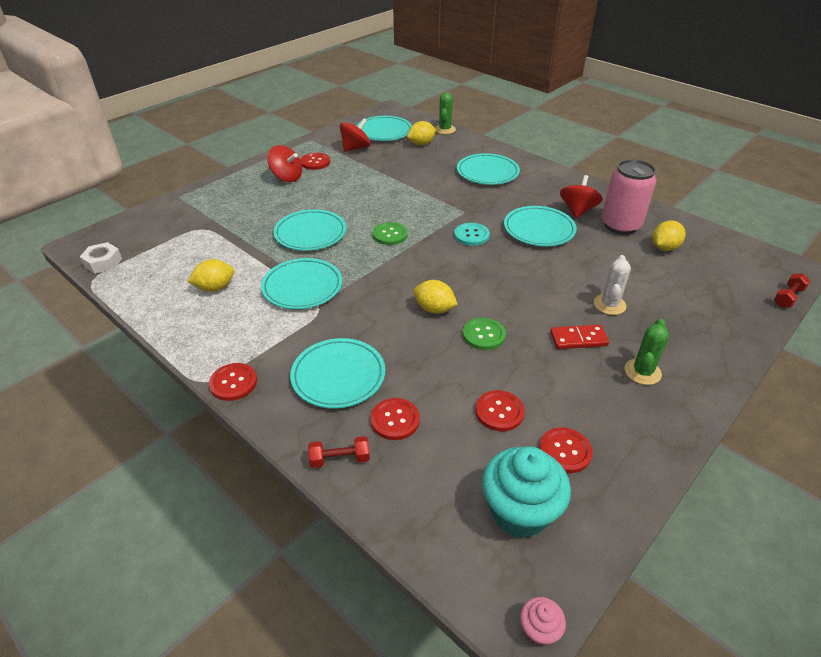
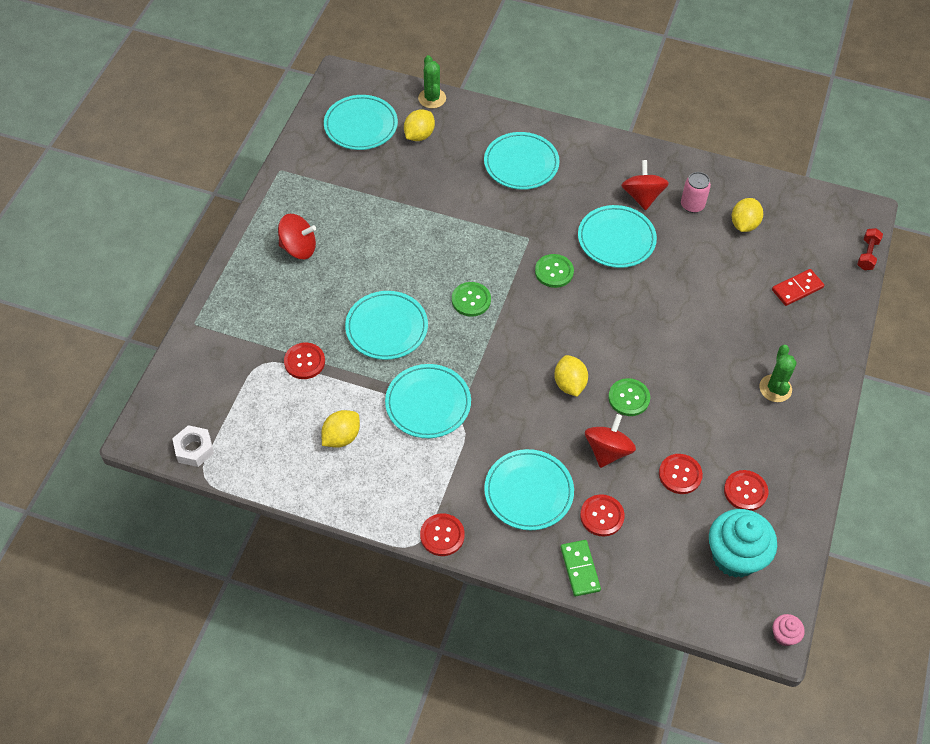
camera: 25 degrees left, 15 degrees up
red button [300,153,330,170] -> red button moved to [284,343,325,379]
red dumbbell [308,436,370,468] -> green domino [560,540,601,597]
red spinning top [340,118,370,152] -> red spinning top moved to [585,414,636,468]
yellow lemon [414,280,458,314] -> yellow lemon turned 75 degrees clockwise [554,355,588,397]
turquoise button [454,223,490,246] -> green button [535,254,574,288]
red domino [550,325,609,349] -> red domino moved to [772,269,824,306]
white cactus [594,255,631,315] -> none
pink can [601,159,656,234] -> pink can [681,172,711,213], size x0.56

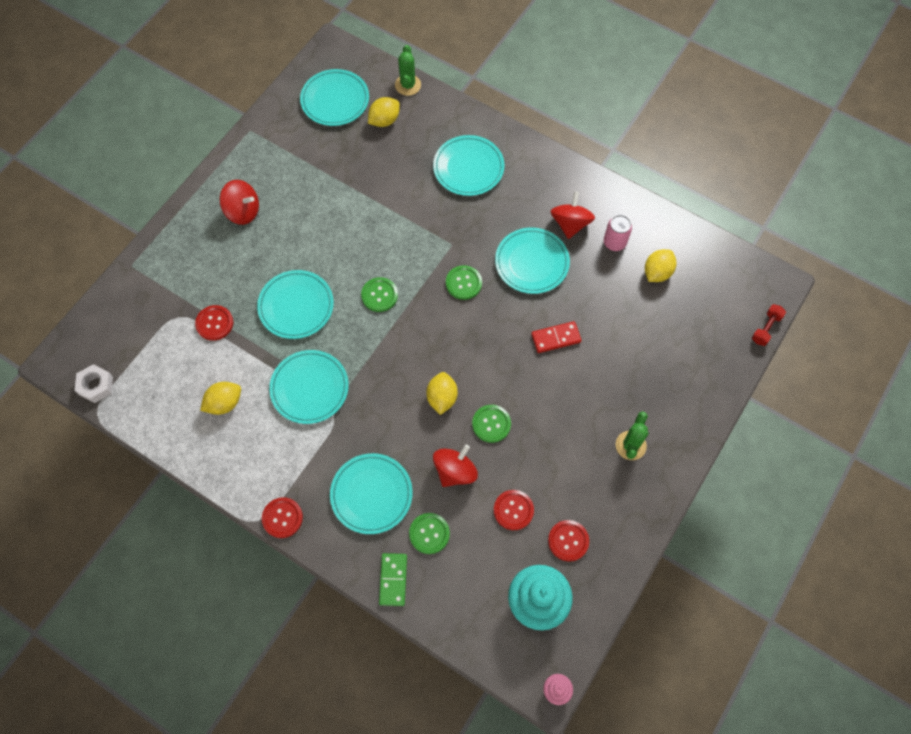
camera: 15 degrees right, 10 degrees up
red button [580,494,625,536] -> green button [409,513,450,554]
red domino [772,269,824,306] -> red domino moved to [531,321,582,353]

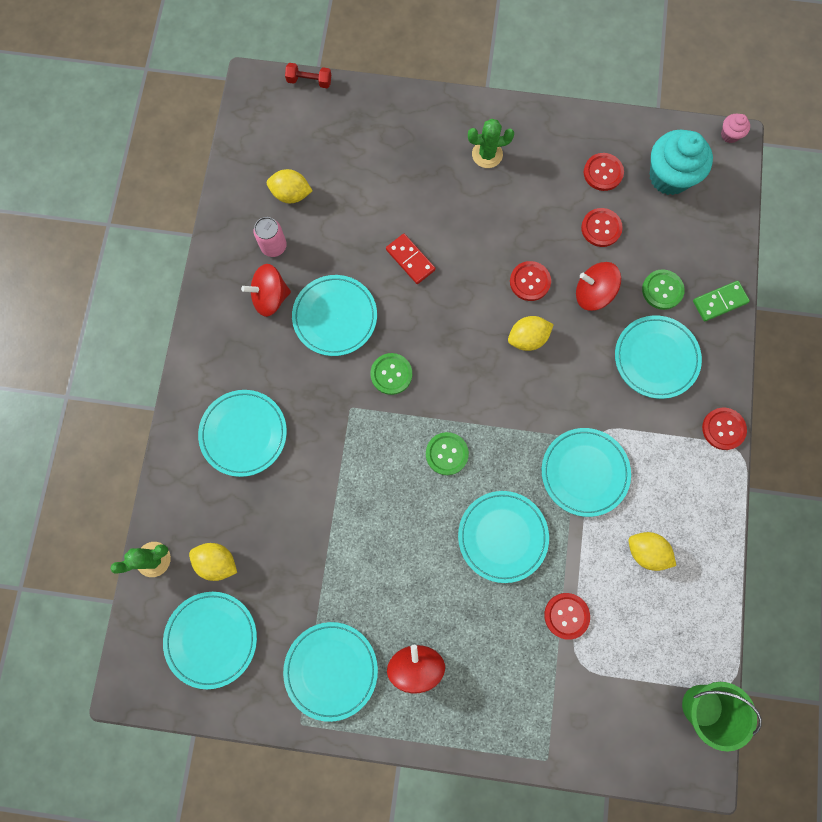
camera: 115 degrees left, 10 degrees up
white nut [75,364,113,403] -> green bucket [682,682,762,751]
green button [472,405,511,443] -> red button [510,261,551,301]
none -> turquoise plate [283,622,378,722]

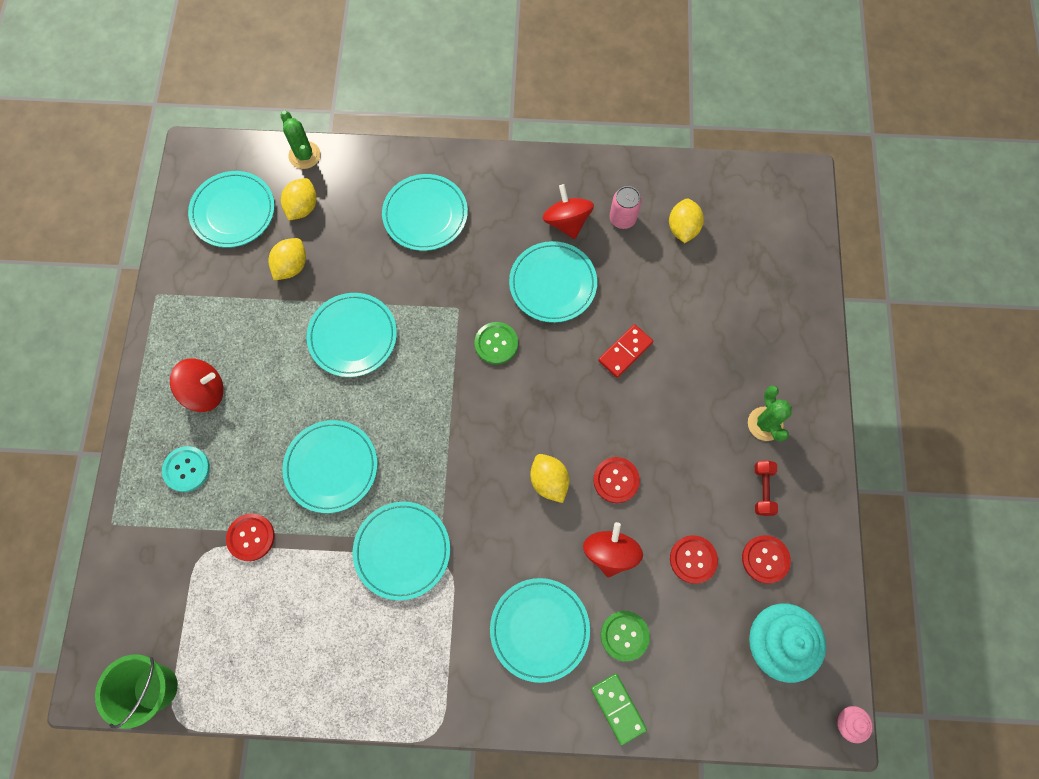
camera: 85 degrees right, 5 degrees down
turquoise plate [283,622,378,722] -> turquoise plate moved to [307,293,397,377]
red dumbbell [285,63,331,88] -> red dumbbell moved to [755,461,778,516]
green button [426,432,469,475] -> none
yellow lemon [628,532,676,571] -> yellow lemon moved to [268,238,306,280]
red button [702,408,747,450] -> none
none -> turquoise button [162,446,210,492]

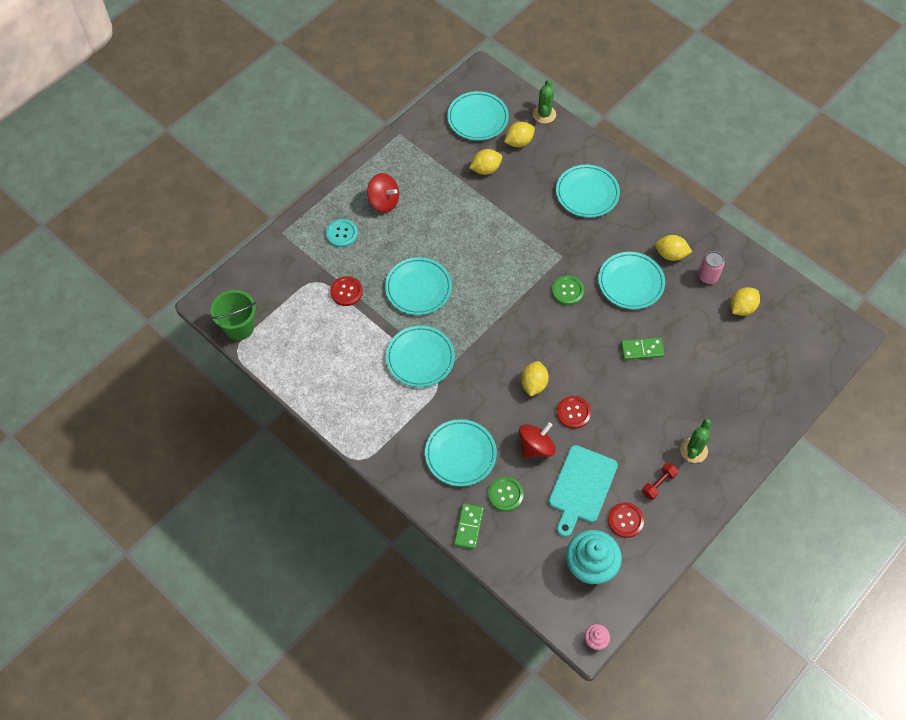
camera: 40 degrees right, 10 degrees down
turquoise plate [307,293,397,377] -> none
red spinning top [542,184,594,239] -> yellow lemon [655,235,692,261]
red domino [598,324,653,378] -> green domino [621,338,665,360]
red button [670,535,718,584] -> turquoise cutting board [549,445,618,537]

